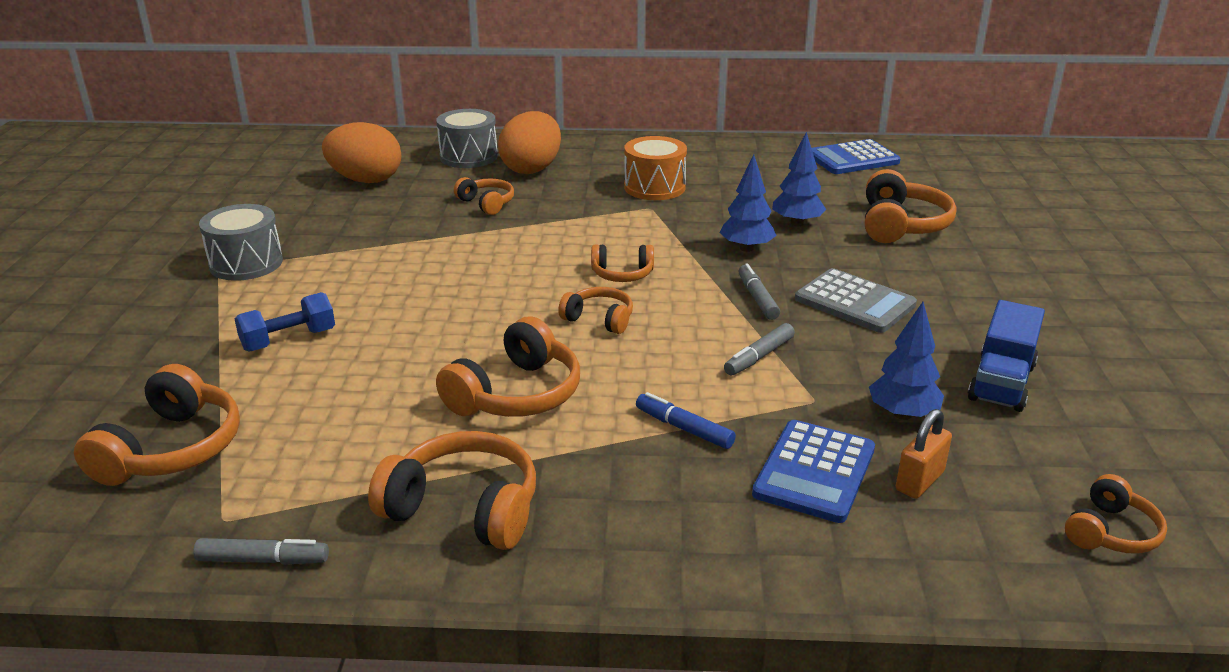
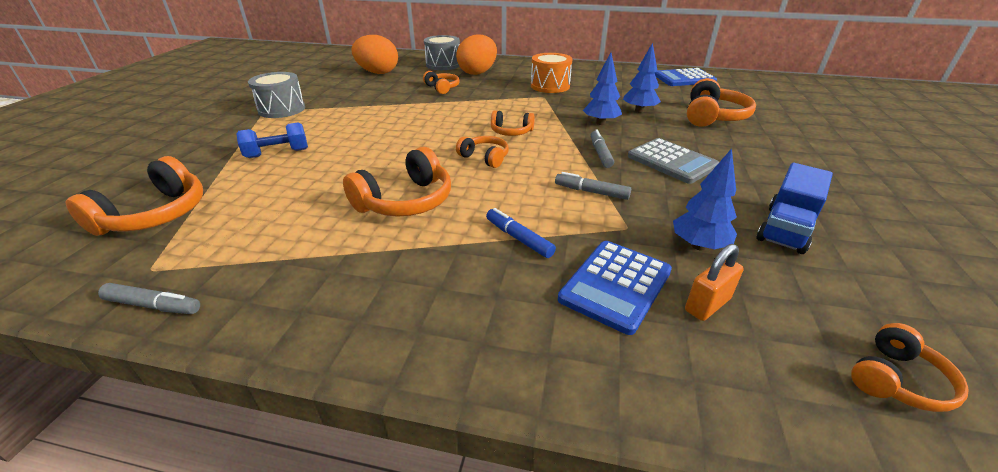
camera: 10 degrees right, 5 degrees up
orange headphones [368,431,536,550] -> none
grey marker [724,323,795,376] -> grey marker turned 60 degrees clockwise [555,172,631,200]

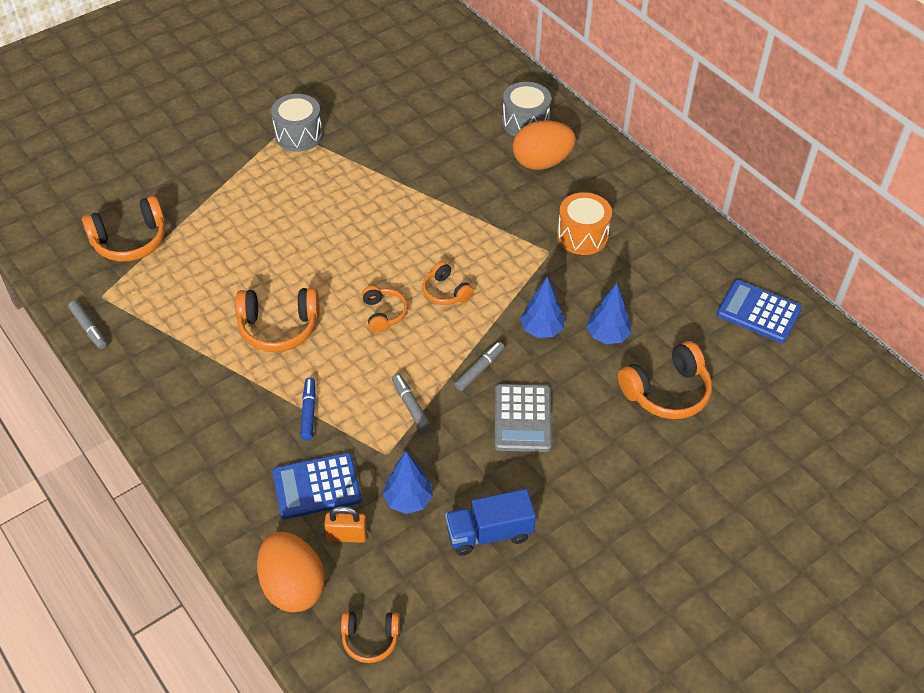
camera: 40 degrees right, 15 degrees up
blue dumbbell [236,123,308,158] -> none
orange egg [352,35,398,74] -> orange egg moved to [257,532,325,612]
orange headphones [423,71,459,94] -> none

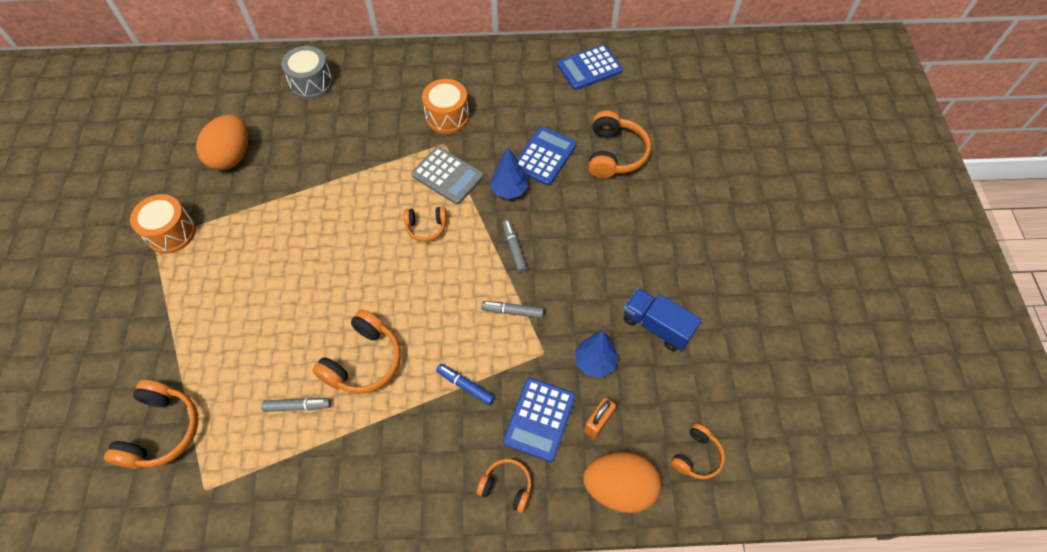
camera: 55 degrees left, 10 degrees up
grey marker [68,301,107,349] -> grey marker moved to [261,398,331,412]
grey drum [271,94,323,152] -> orange drum [130,194,196,254]
orange headphones [362,286,408,332] -> orange headphones moved to [477,459,531,513]
blue truck [445,489,536,556] -> blue truck turned 105 degrees clockwise [624,288,702,351]
grey calculator [495,384,552,452] -> grey calculator moved to [411,147,484,204]
orange egg [512,120,576,170] -> orange egg moved to [196,115,248,170]
blue tree [586,283,631,344] -> blue calculator [517,127,577,186]

